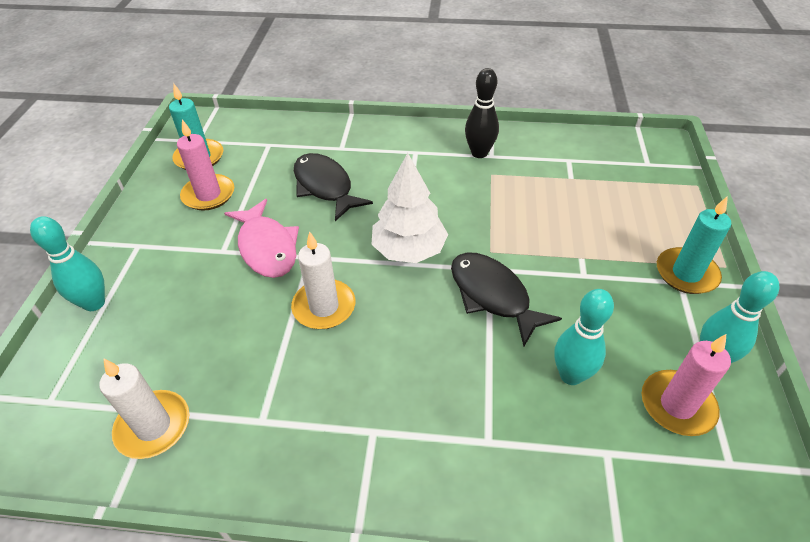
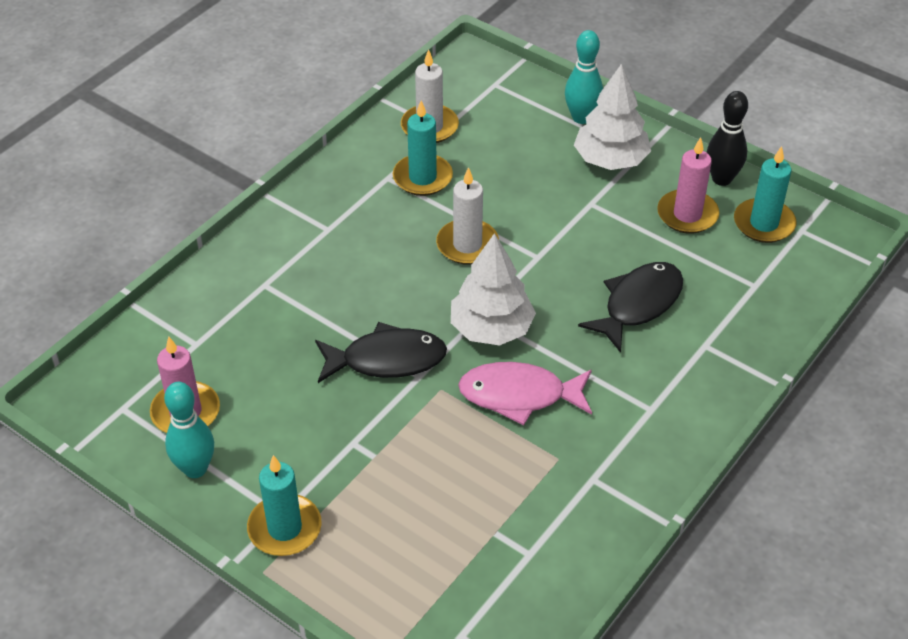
camera: 120 degrees right, 0 degrees up
pink fish [224,199,299,278] -> pink fish moved to [458,362,592,425]
black fish [294,153,373,221] -> black fish turned 45 degrees counterclockwise [578,262,683,353]
black bowling pin [465,68,499,158] -> black bowling pin moved to [706,91,748,186]
turquoise bowling pin [554,289,614,385] -> none
none -> turquoise candle [393,101,453,196]
none -> white tree [574,64,651,170]

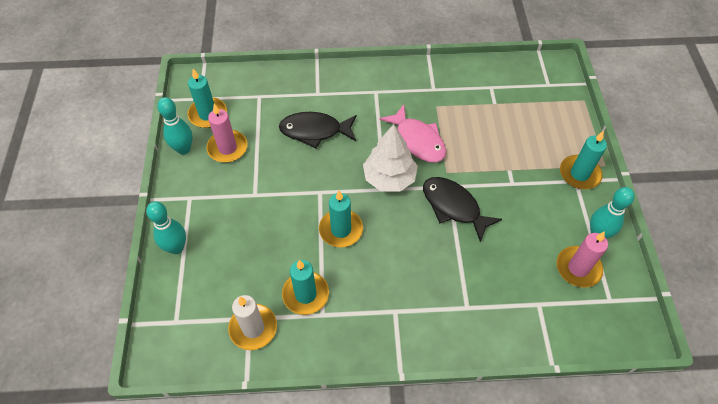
camera: 130 degrees left, 10 degrees up
white candle [436,167,499,265] -> turquoise candle [319,191,363,247]
white tree [574,64,651,170] -> none
black bowling pin [706,91,748,186] -> turquoise bowling pin [158,97,193,155]

